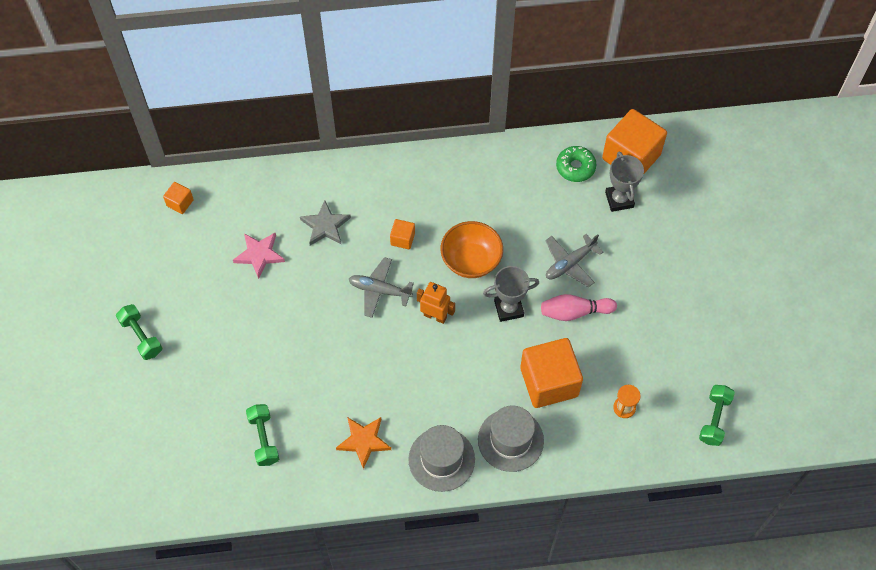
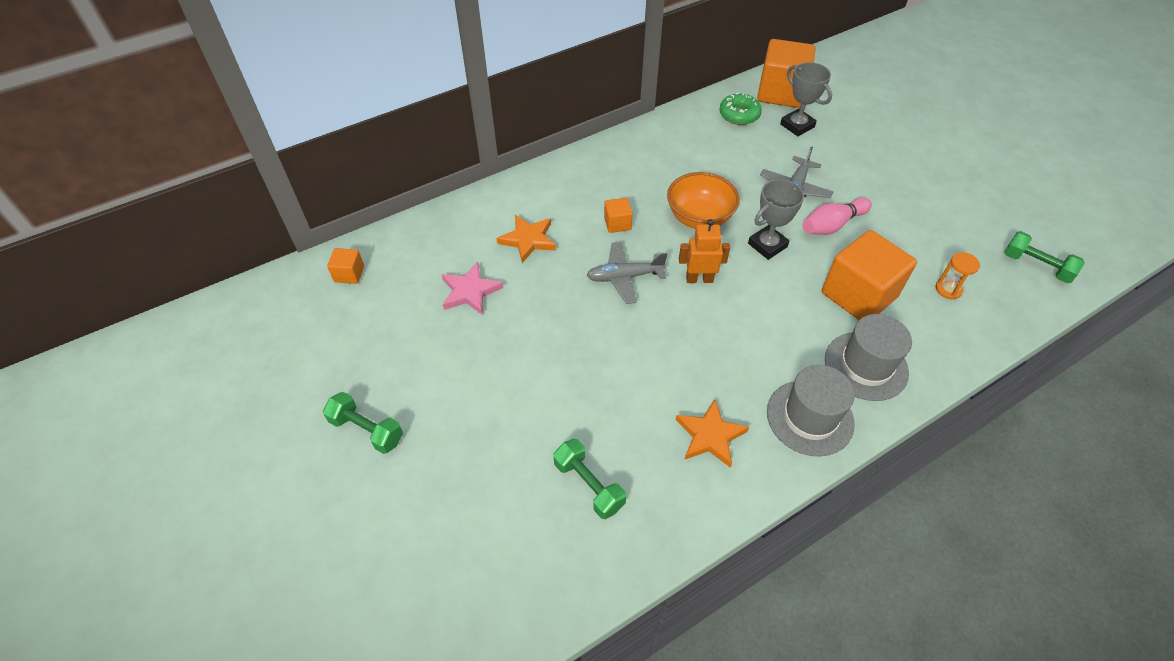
camera: 25 degrees left, 10 degrees down
grey star [300,201,351,246] -> orange star [496,215,556,263]
green dumbbell [699,385,735,446] -> green dumbbell turned 45 degrees counterclockwise [1004,231,1085,283]

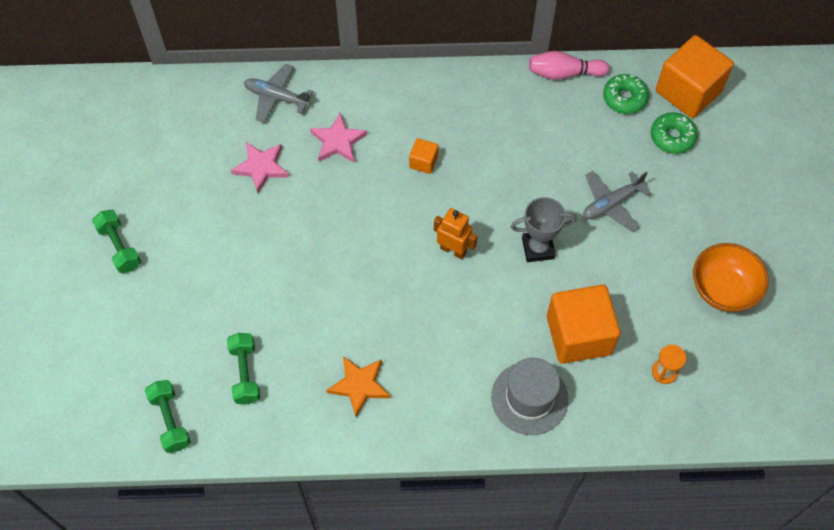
camera: 30 degrees right, 10 degrees up
orange cube [327,248,364,284] -> none
orange star [496,215,556,263] -> pink star [310,113,367,163]
grey plane [587,242,667,304] -> grey plane moved to [244,64,313,123]
orange bowl [667,172,740,229] -> orange bowl moved to [693,243,769,312]
grey hat [767,365,855,456] -> none
grey trophy [780,62,832,136] -> green donut [651,112,697,154]
pink bowling pin [802,197,872,235] -> pink bowling pin moved to [529,51,610,80]
green dumbbell [1004,231,1085,283] -> green dumbbell moved to [145,380,191,453]

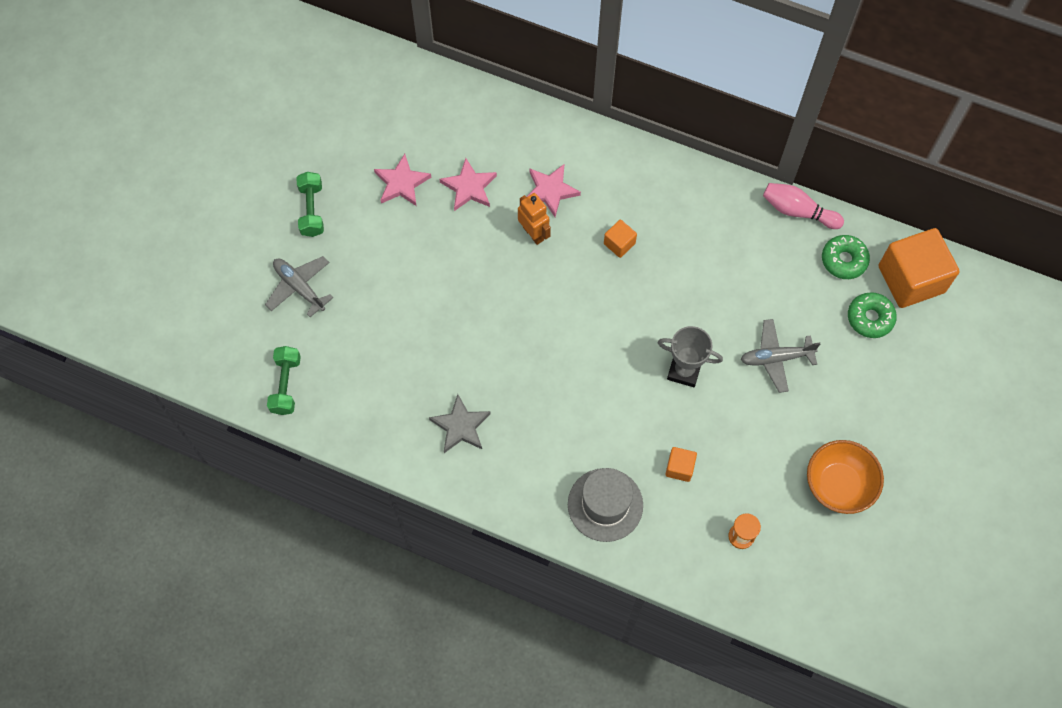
camera: 25 degrees right, 5 degrees up
green dumbbell [227,333,260,404] -> none
grey plane [244,64,313,123] -> grey plane moved to [265,256,333,317]
orange star [326,356,390,417] -> grey star [429,394,491,453]
orange robot [434,208,477,259] -> orange robot moved to [518,193,551,245]
orange cube [547,285,620,364] -> orange cube [665,447,697,482], size x0.45
none -> pink star [374,154,431,206]

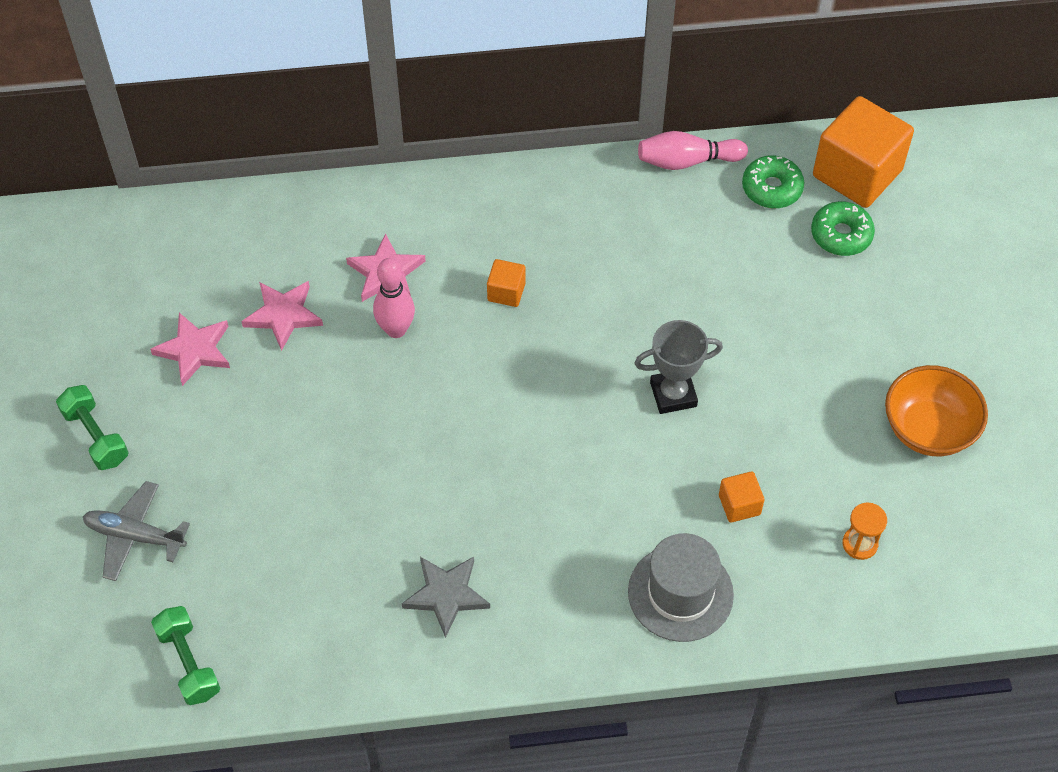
camera: 30 degrees left, 10 degrees down
orange robot [518,193,551,245] -> pink bowling pin [373,258,415,338]
grey plane [740,319,820,393] -> none

